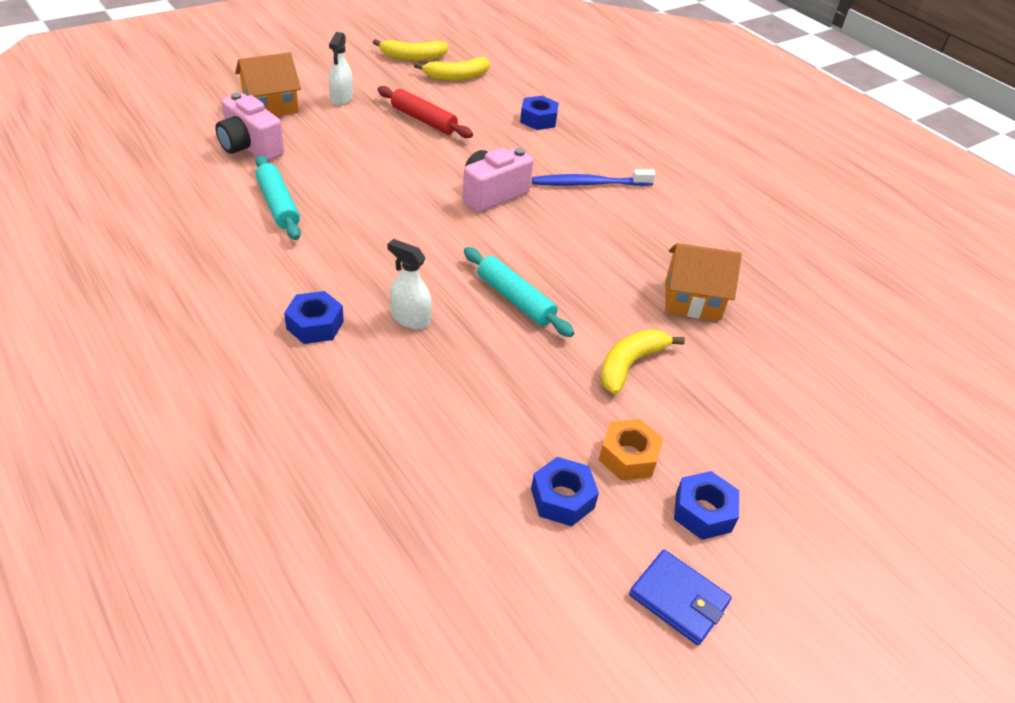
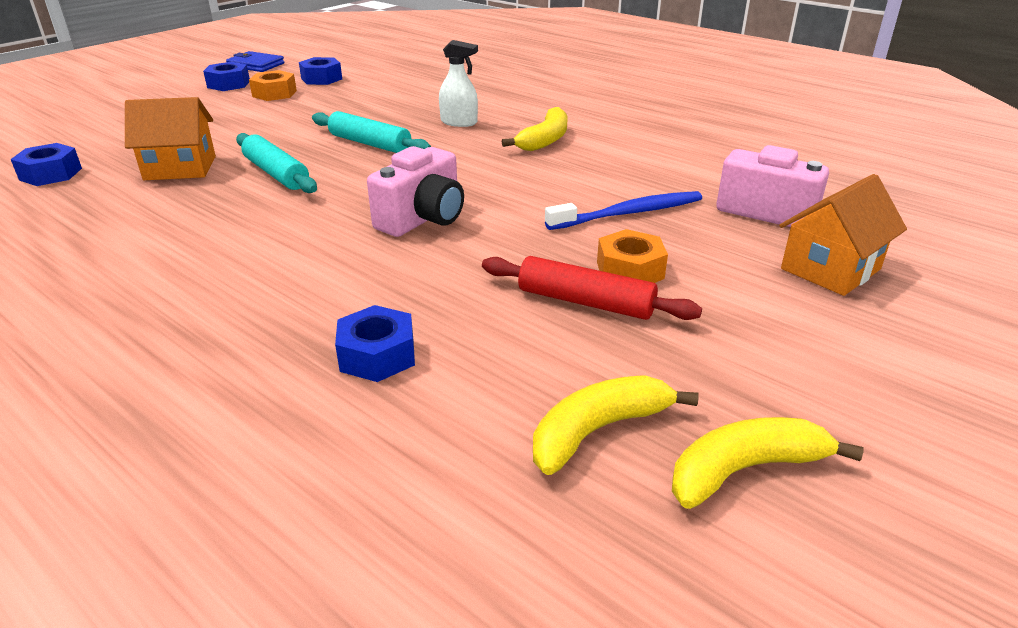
camera: 170 degrees right, 10 degrees down
turquoise rolling pin [256,155,301,240] -> turquoise rolling pin moved to [236,133,317,193]
blue nut [284,291,344,344] -> blue nut moved to [11,143,82,186]
white spray bottle [329,32,353,106] -> none
blue toothbrush [532,169,656,186] -> blue toothbrush moved to [545,191,702,230]
yellow banana [600,329,685,394] -> yellow banana moved to [502,107,568,151]
none -> orange nut [597,229,668,283]

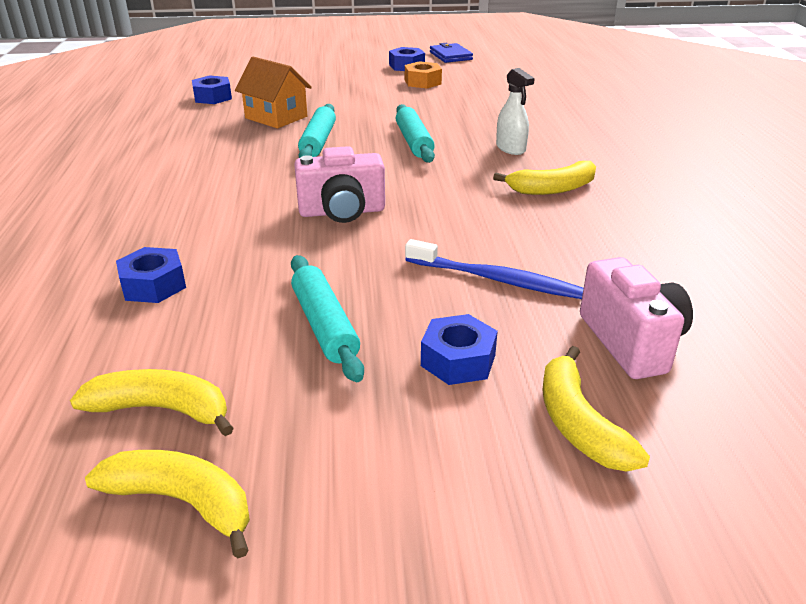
camera: 45 degrees right, 0 degrees up
blue nut [299,57,342,85] -> blue nut moved to [421,314,498,385]
red rolling pin [482,256,702,320] -> turquoise rolling pin [291,255,364,382]
orange nut [597,229,668,283] -> none
orange house [779,174,907,296] -> yellow banana [542,346,650,472]

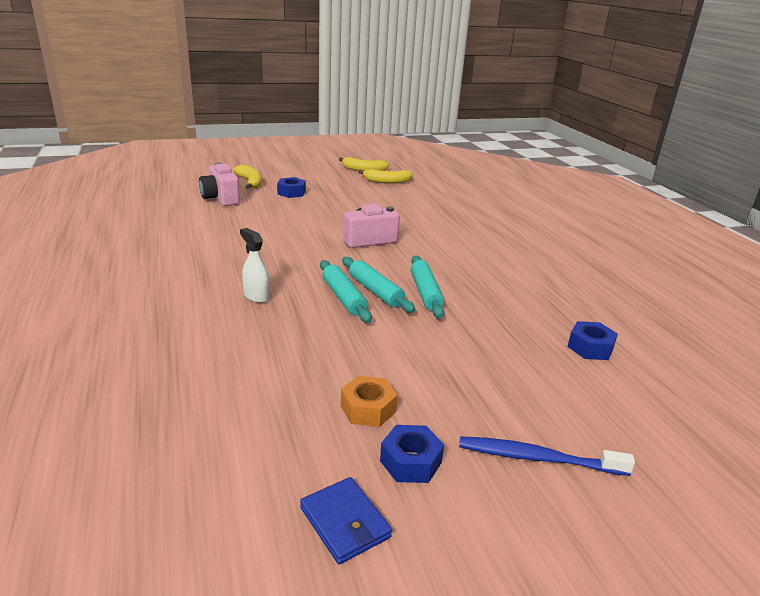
camera: 165 degrees right, 5 degrees down
blue nut [116,247,186,303] -> none
orange house [235,56,312,129] -> none
turquoise rolling pin [291,255,364,382] -> turquoise rolling pin moved to [342,257,416,313]
blue toothbrush [405,239,584,299] -> blue toothbrush moved to [459,436,635,476]
yellow banana [493,161,596,195] -> none

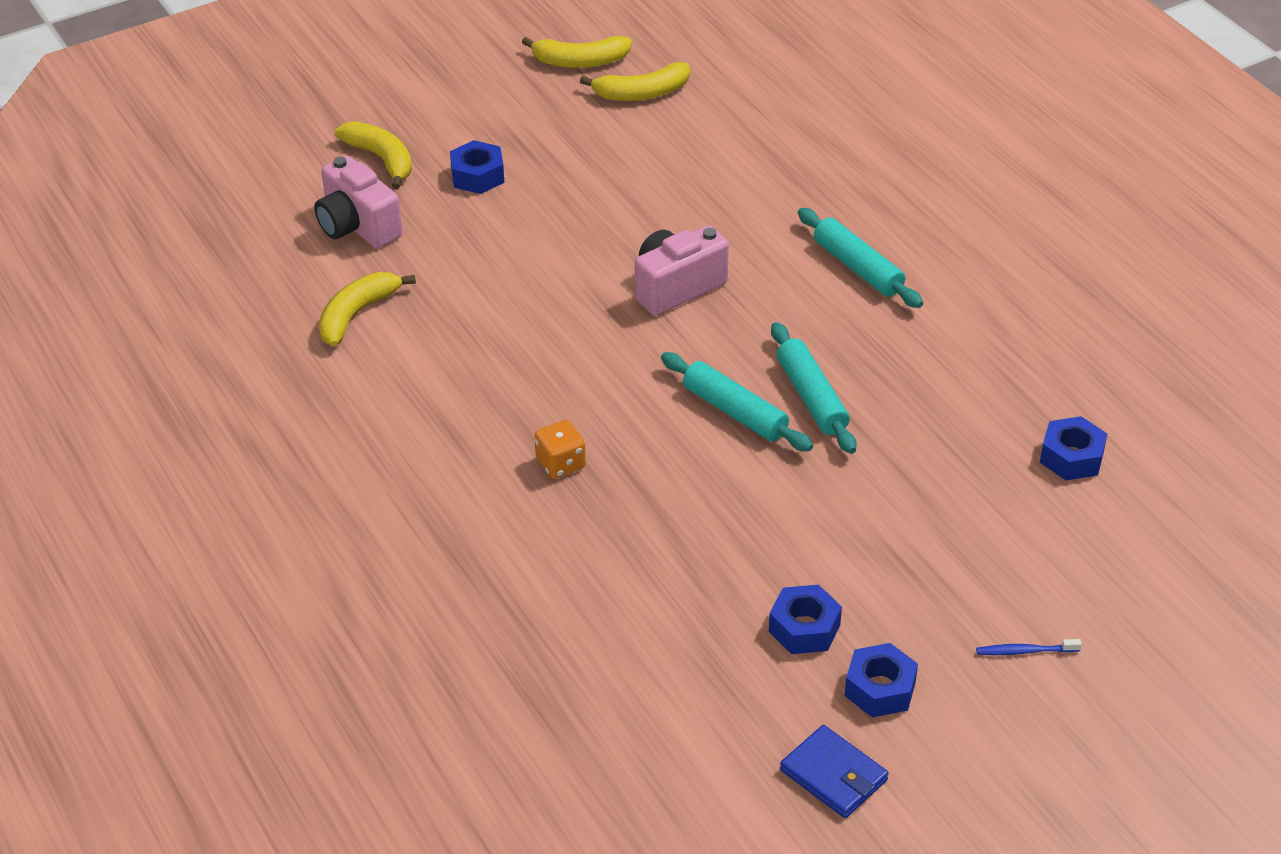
camera: 10 degrees left, 15 degrees up
white spray bottle [240,228,270,303] -> orange dice [535,420,586,479]
turquoise rolling pin [320,260,372,323] -> turquoise rolling pin moved to [798,208,923,308]
orange nut [341,376,397,427] -> blue nut [769,585,842,654]
blue toothbrush [459,436,635,476] -> blue toothbrush [976,639,1082,655], size x0.51
none -> yellow banana [319,272,416,346]

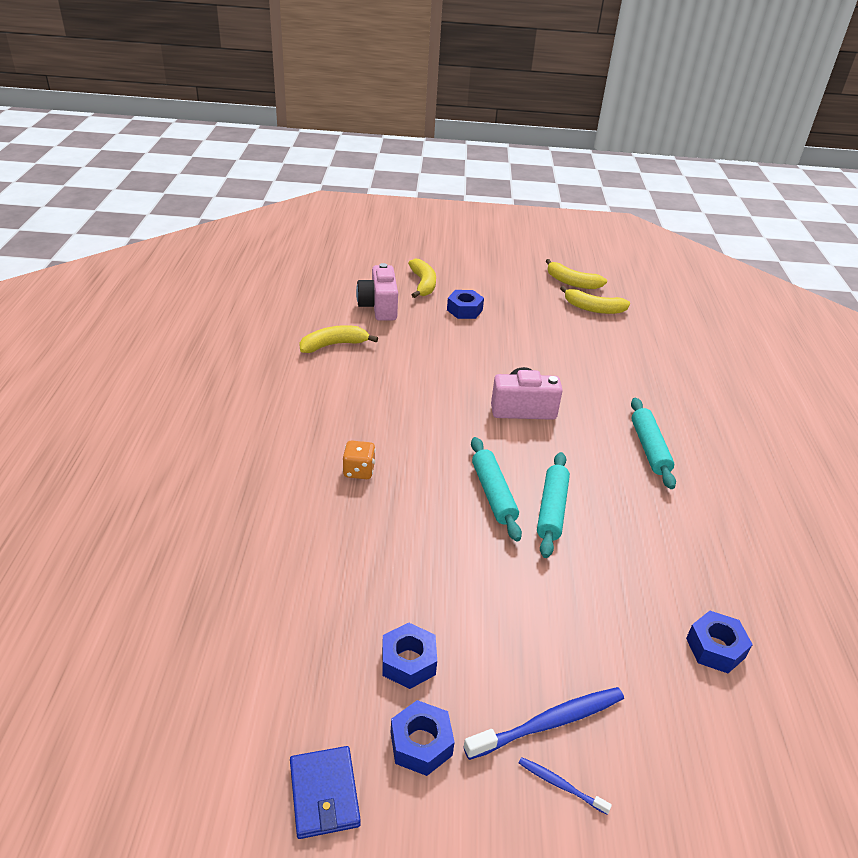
camera: 30 degrees right, 5 degrees down
none -> blue toothbrush [464,687,624,760]

